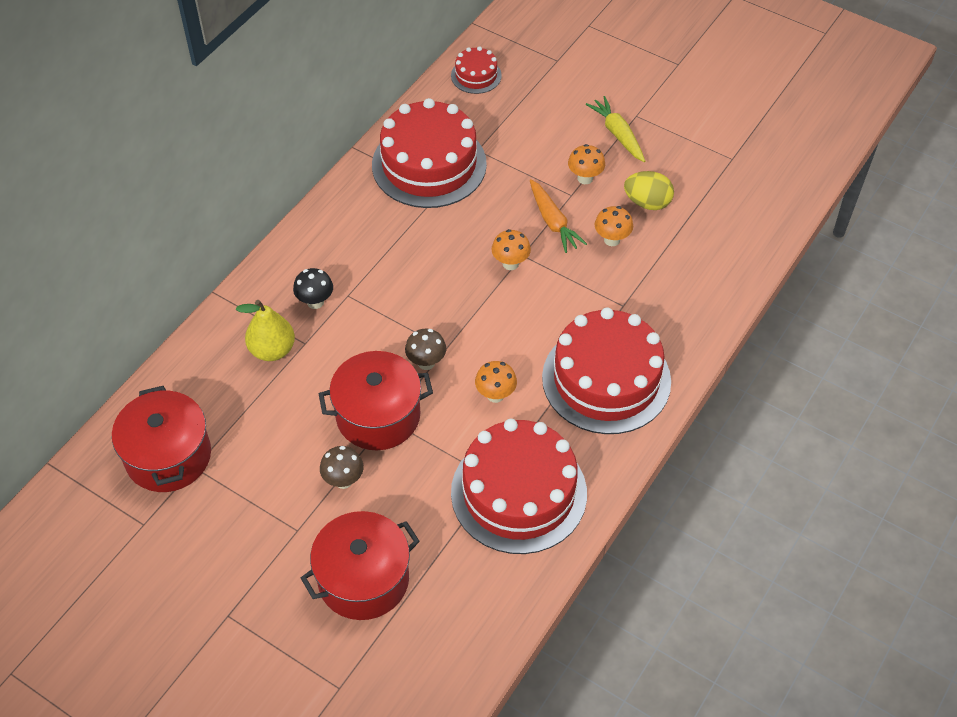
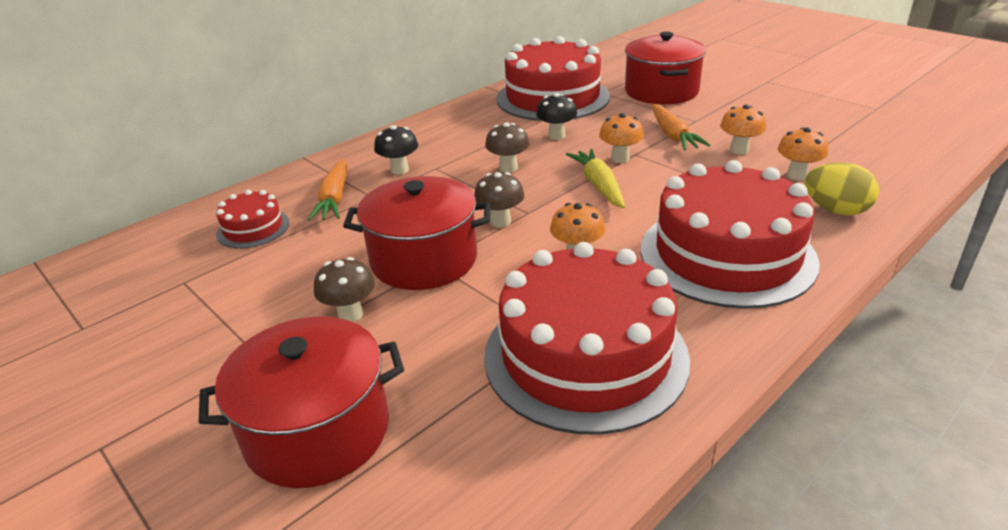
camera: 15 degrees right, 20 degrees down
red pot [112,386,211,492] -> red pot moved to [625,31,706,104]
yellow pear [236,300,295,361] -> orange carrot [307,159,348,221]
red cake [451,46,502,94] -> red cake moved to [216,190,289,248]
orange mushroom [568,144,605,184] -> orange mushroom moved to [778,127,828,181]
yellow carrot [585,96,645,162] -> yellow carrot moved to [566,149,625,208]
yellow egg [624,171,674,210] -> yellow egg moved to [805,162,879,215]
none -> brown mushroom [485,122,530,172]
none -> black mushroom [536,93,577,140]

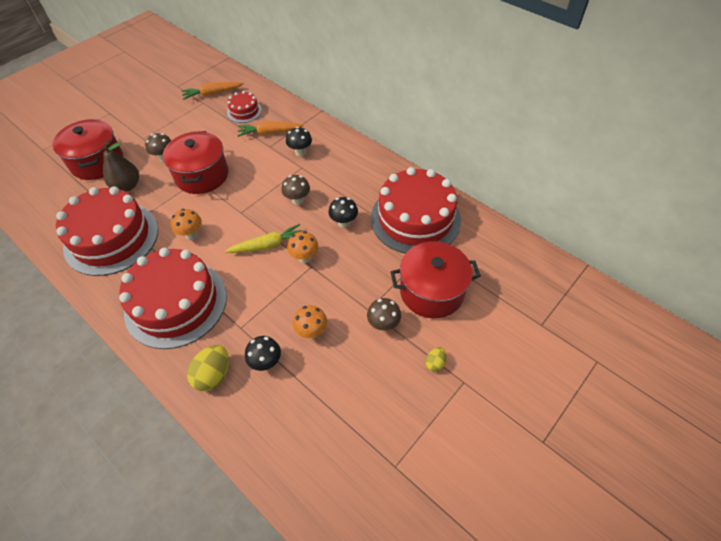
camera: 85 degrees right, 20 degrees up
brown mushroom [474,172,524,228] -> brown mushroom moved to [367,298,401,331]
orange carrot [652,104,710,150] -> orange carrot moved to [181,82,244,100]
orange mushroom [778,127,828,181] -> black mushroom [245,336,281,371]
none -> brown pear [103,142,139,192]
none -> yellow egg [425,347,447,372]

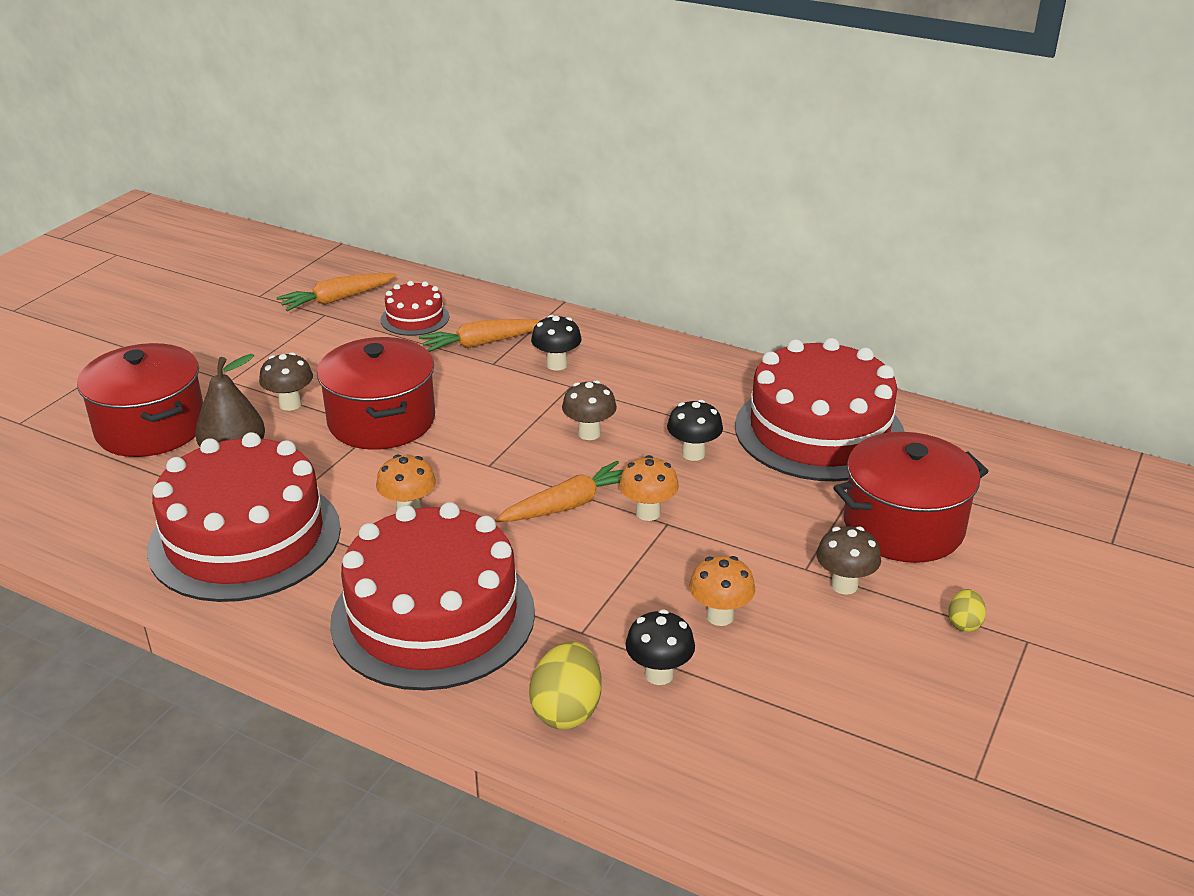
camera: 15 degrees left, 20 degrees down
yellow carrot [225,224,303,253] -> orange carrot [495,461,624,522]

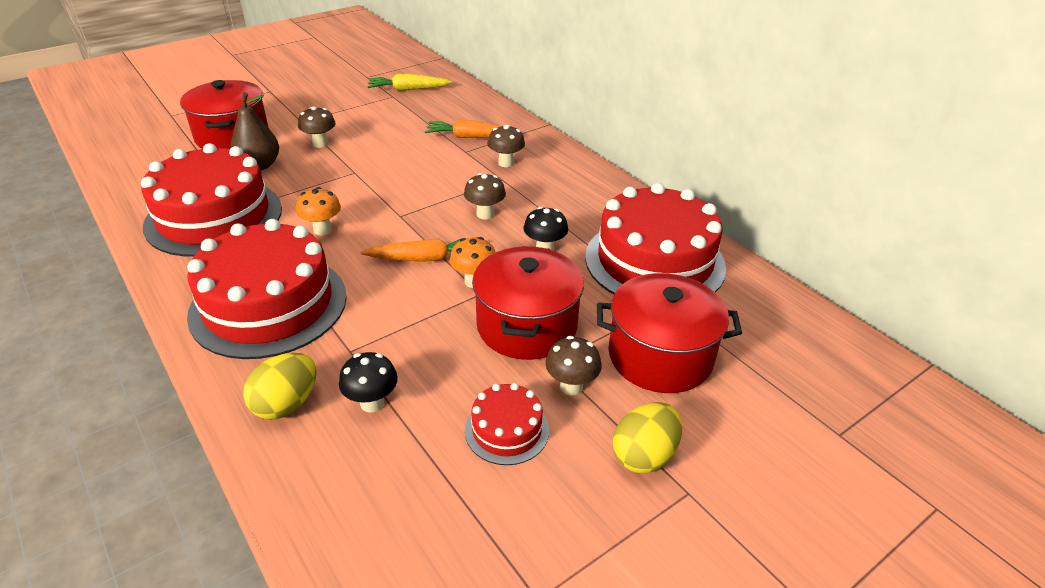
camera: 25 degrees right, 5 degrees up
orange carrot [276,273,397,311] -> yellow carrot [367,74,452,91]
red pot [317,337,435,450] -> red pot moved to [472,246,584,360]
red cake [381,281,449,336] -> red cake moved to [465,383,549,465]
black mushroom [531,315,582,371] -> brown mushroom [487,125,525,167]
orange mushroom [689,556,755,626] -> none
yellow egg [948,589,986,632] -> yellow egg [612,402,682,474], size x1.82

